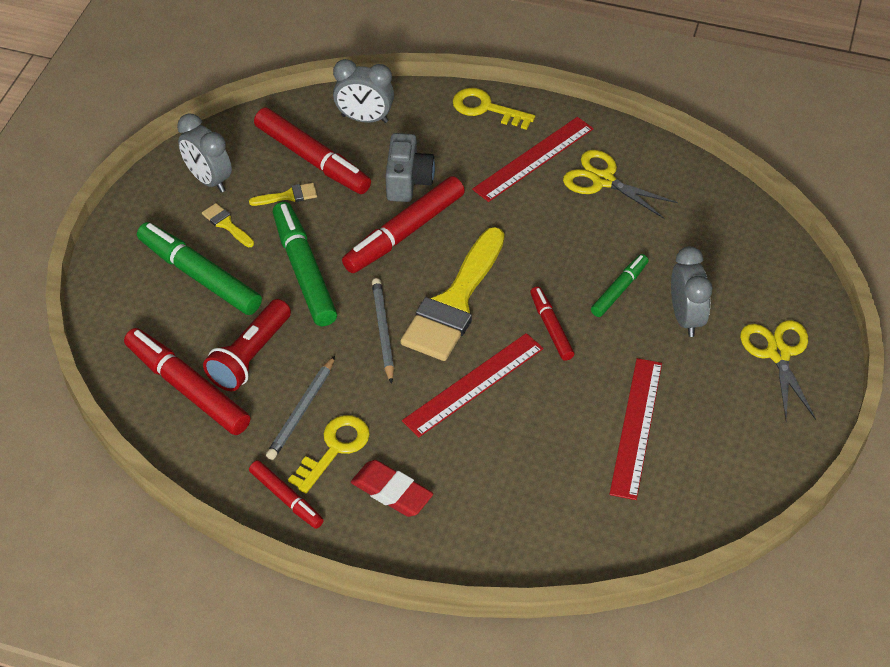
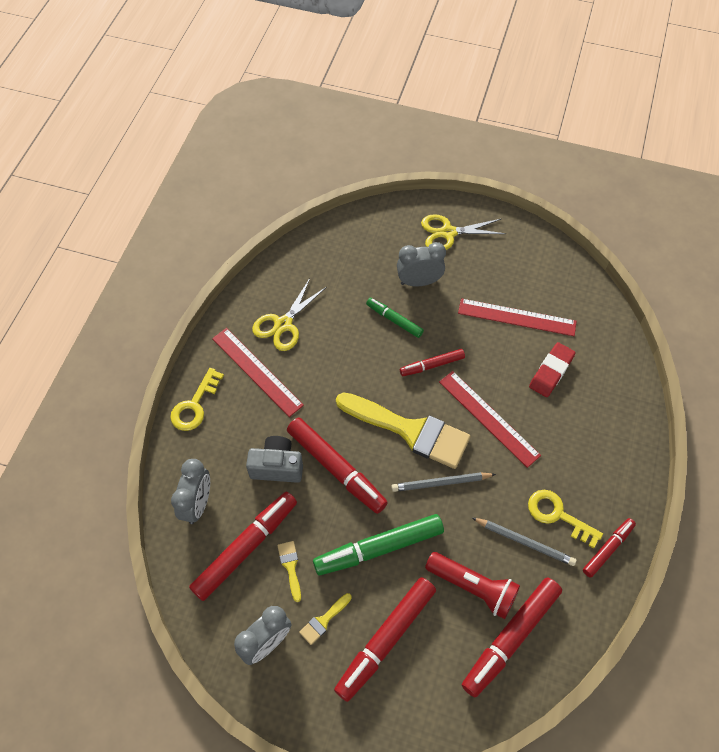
camera: 90 degrees left, 10 degrees up
green marker [137,222,262,315] -> red marker [334,577,436,702]
red eraser [351,460,433,517] -> red eraser moved to [529,342,576,397]

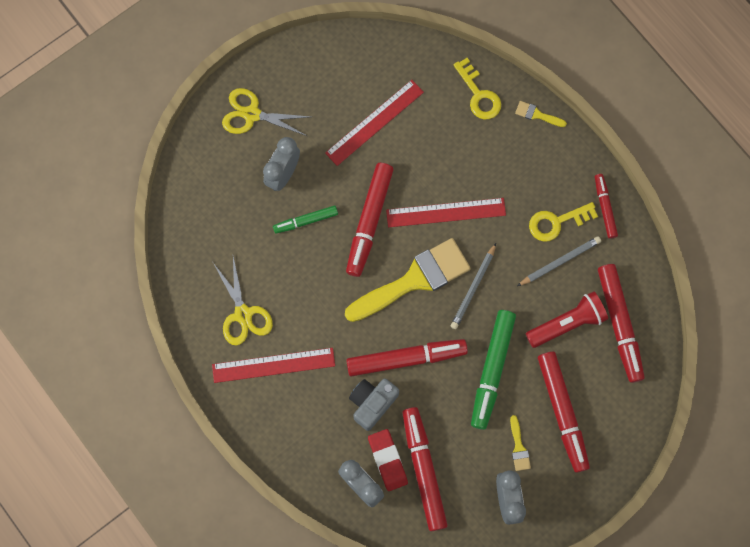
camera: 55 degrees left, 15 degrees up
yellow key [170,368,224,431] -> yellow key moved to [453,58,501,119]
yellow brush [277,541,301,602] -> yellow brush moved to [515,101,567,127]
red marker [400,349,465,376] -> red marker [346,163,394,277], size x1.77
yellow scissors [421,214,506,250] -> yellow scissors turned 75 degrees clockwise [222,88,310,136]
red eraser [529,342,576,397] -> red eraser moved to [368,429,408,491]

